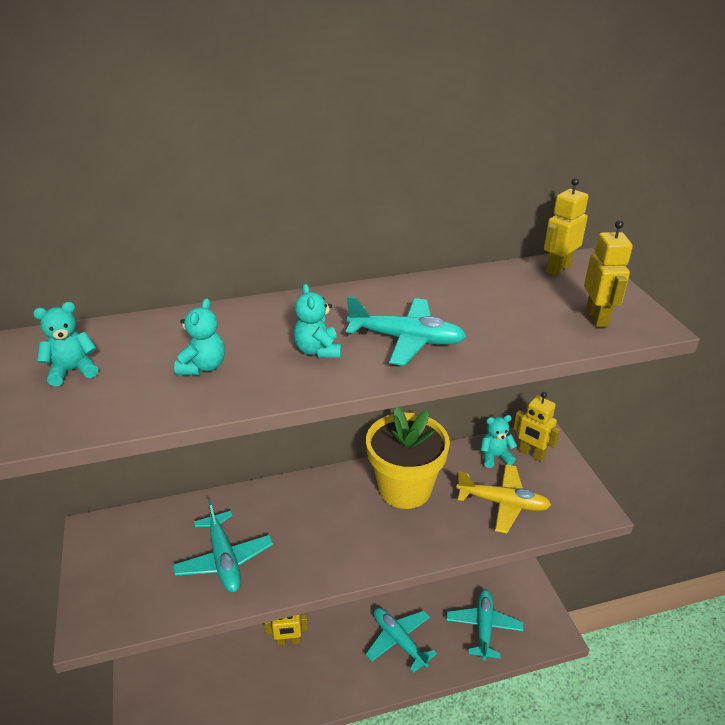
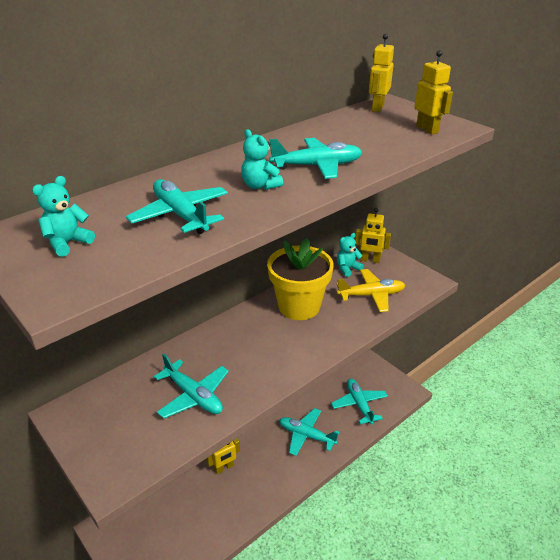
camera: 25 degrees left, 0 degrees up
turquoise teddy bear [174,298,225,375] -> turquoise plane [126,179,228,234]

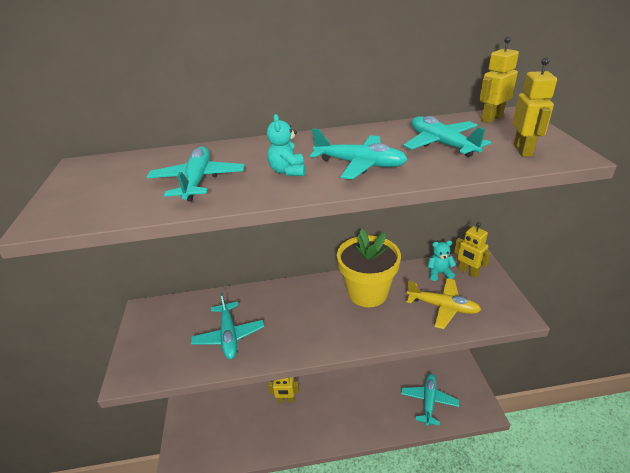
camera: 35 degrees right, 0 degrees up
turquoise teddy bear [32,176,95,257] -> none
turquoise plane [279,408,340,456] -> turquoise plane moved to [404,116,491,157]

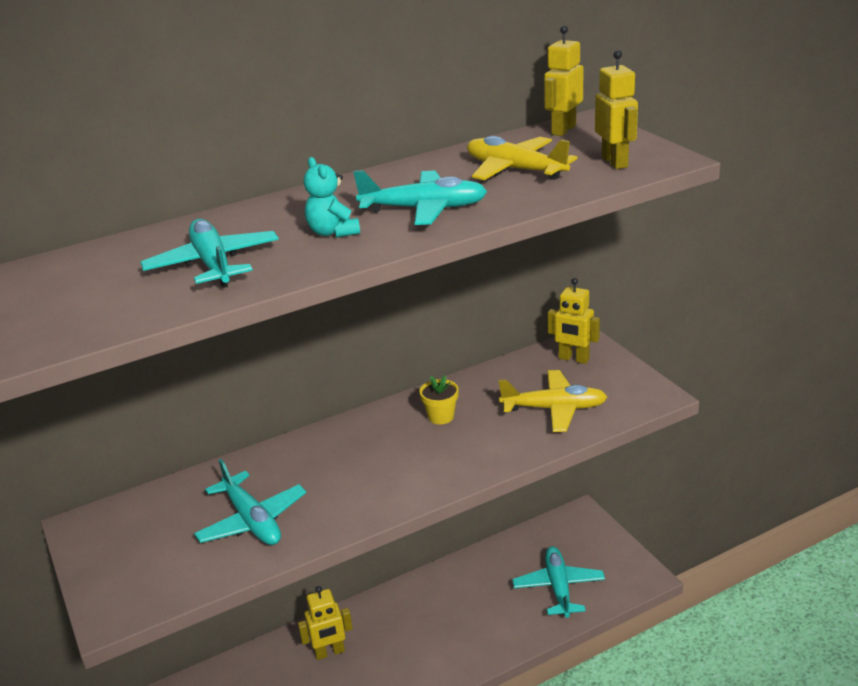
camera: 20 degrees left, 5 degrees down
yellow flower pot [337,229,401,307] -> yellow flower pot [420,375,459,424], size x0.42
turquoise plane [404,116,491,157] -> yellow plane [467,136,577,180]
turquoise teddy bear [427,241,456,281] -> none

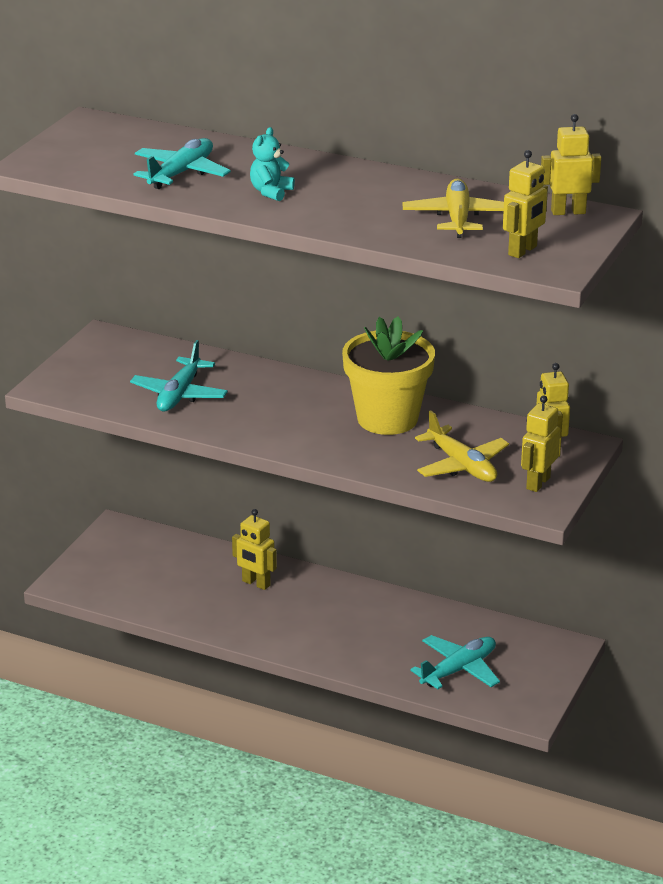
camera: 50 degrees right, 0 degrees up
turquoise plane [354,170,487,225] -> none
yellow flower pot [420,375,459,424] -> yellow flower pot [342,316,435,435], size x2.40
none -> yellow robot [521,395,560,492]

